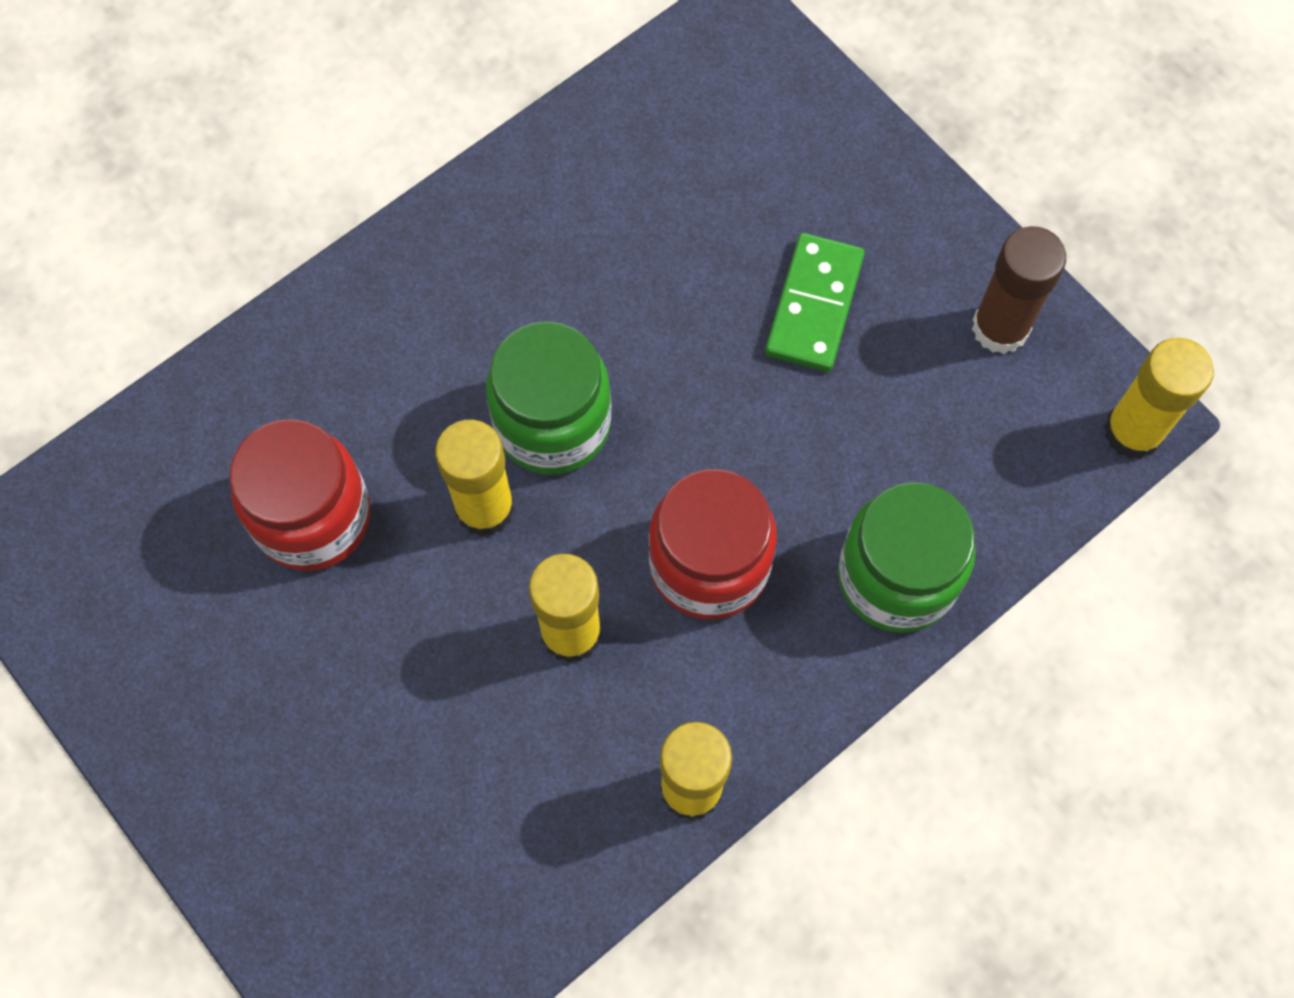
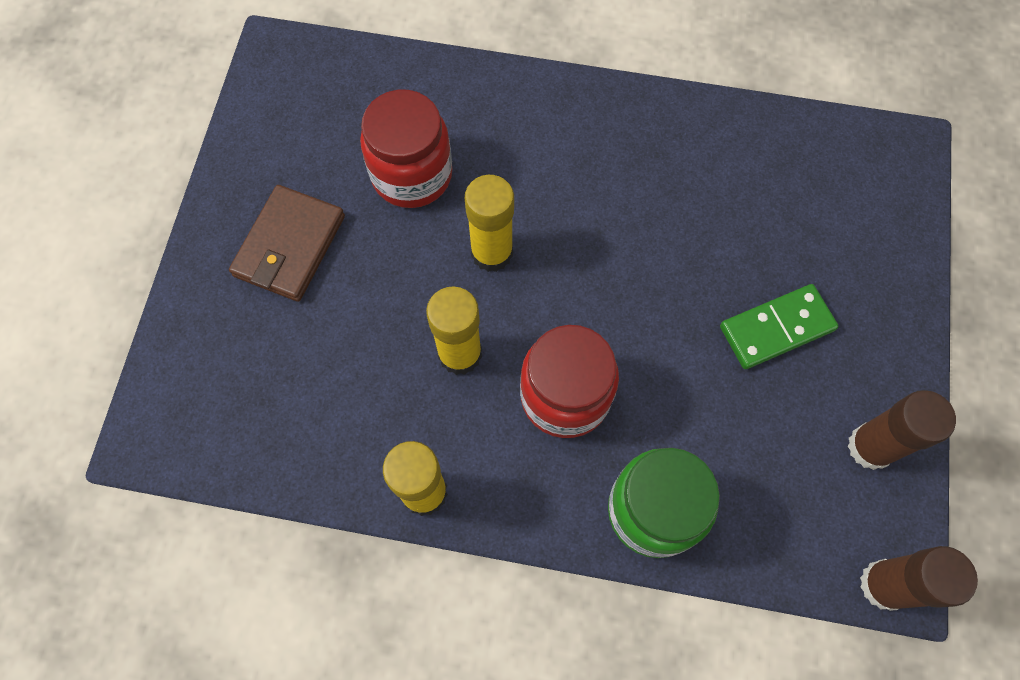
camera: 50 degrees right, 0 degrees up
green jar [486,321,611,475] -> none
yellow glue stick [1104,338,1214,459] -> brown glue stick [860,546,978,611]
none -> brown wallet [229,185,345,302]

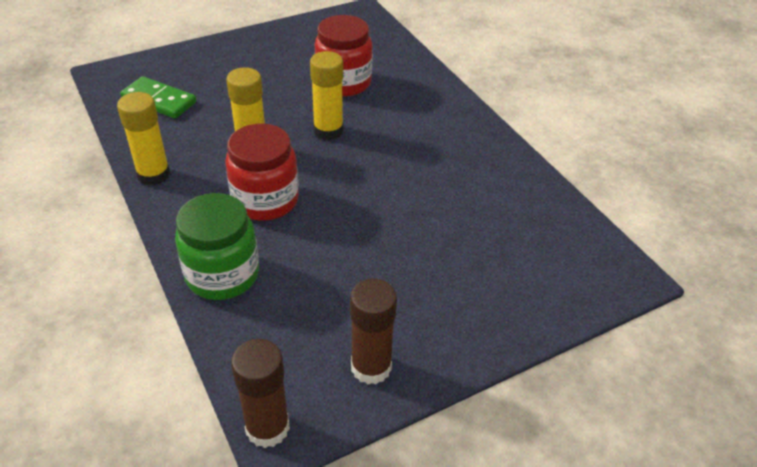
camera: 50 degrees right, 25 degrees down
brown wallet [229,185,345,302] -> none
green domino [720,284,838,369] -> green domino moved to [120,76,197,119]

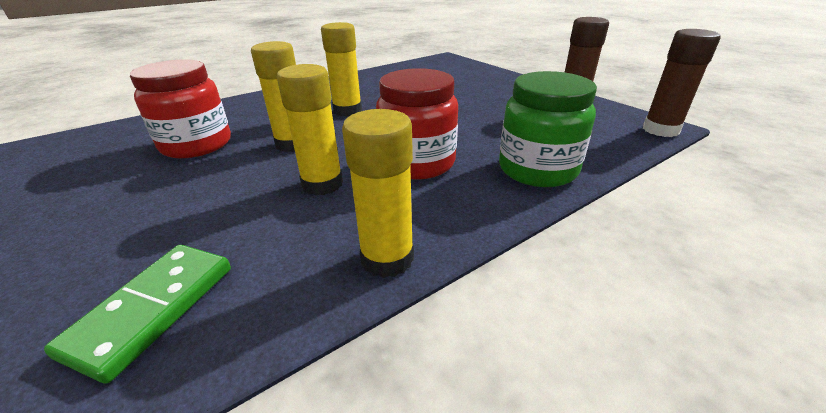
camera: 95 degrees left, 10 degrees down
none -> yellow glue stick [321,22,362,117]

